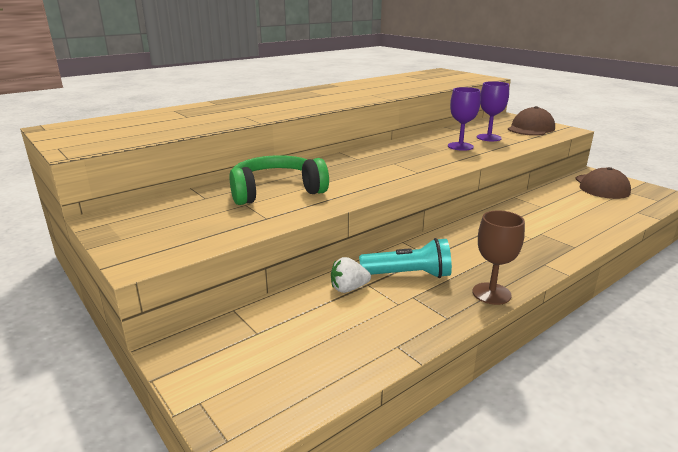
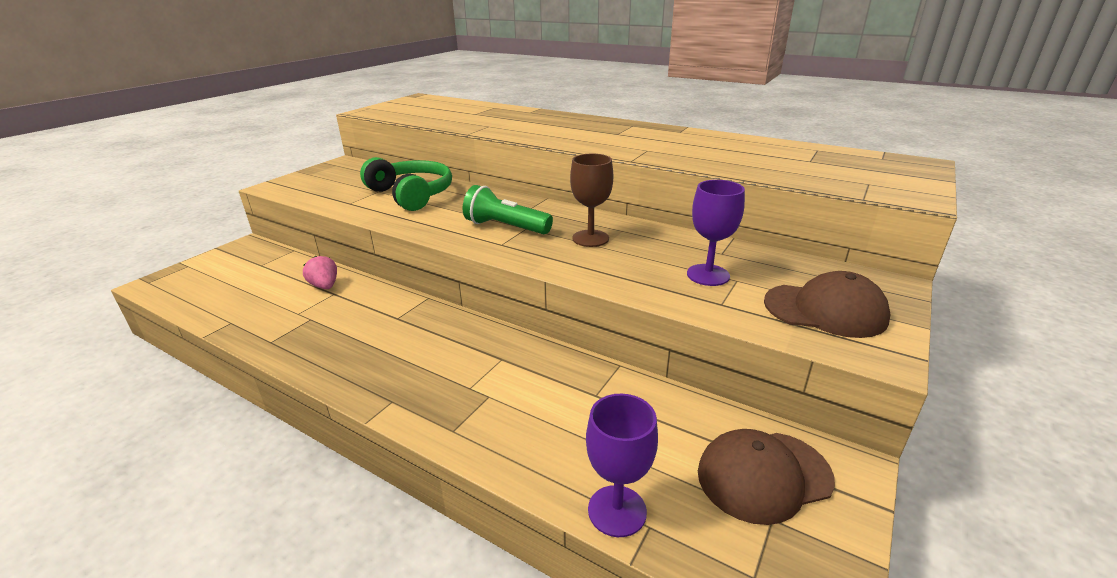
camera: 70 degrees right, 5 degrees up
white strawberry [331,257,371,293] -> pink strawberry [303,256,337,289]
turquoise flashlight [359,238,452,278] -> none
purple goblet [448,87,481,151] -> purple goblet moved to [586,394,658,537]
brown goblet [472,210,525,305] -> brown goblet moved to [570,154,613,247]
none -> green flashlight [463,185,553,234]

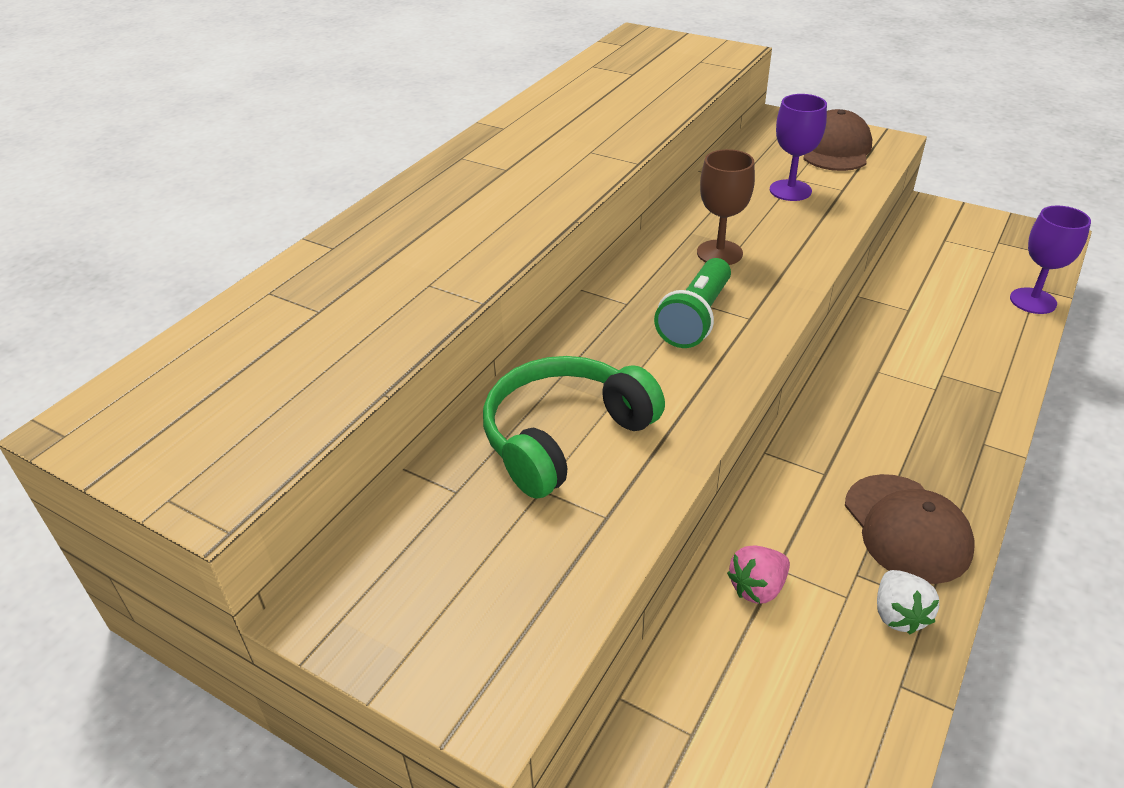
camera: 90 degrees left, 10 degrees up
brown cap [698,429,835,525] -> brown cap moved to [845,474,975,584]
none -> white strawberry [877,570,939,634]

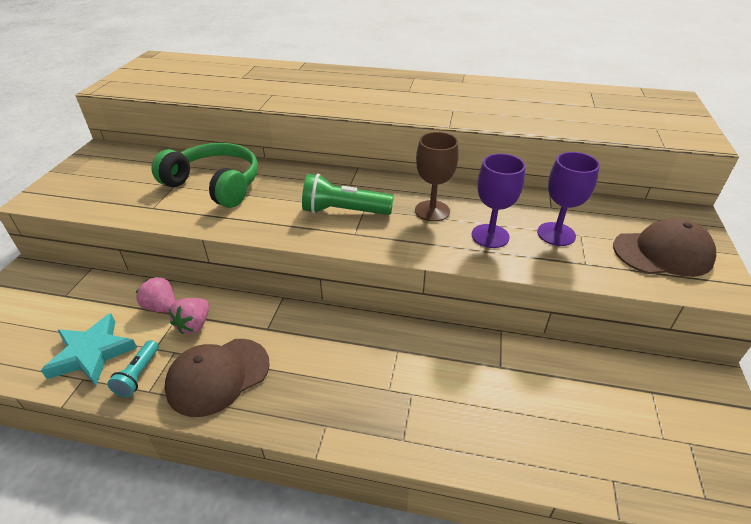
camera: 70 degrees right, 0 degrees up
white strawberry [877,570,939,634] -> turquoise flashlight [107,340,159,397]
purple goblet [1010,205,1091,314] -> purple goblet moved to [471,153,525,248]
none -> turquoise star [41,313,137,385]
none -> pink strawberry [169,298,209,334]

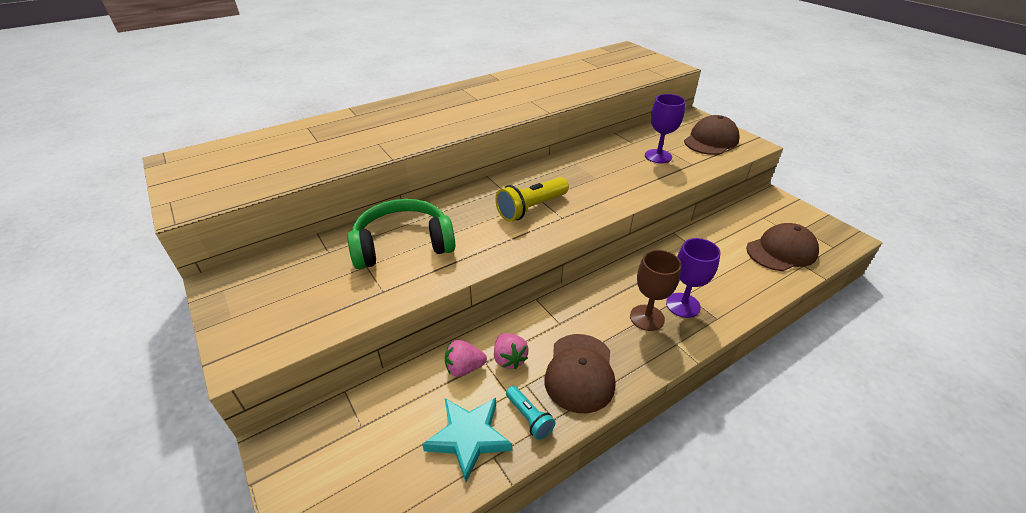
camera: 45 degrees left, 0 degrees up
green flashlight [302,174,394,215] -> yellow flashlight [495,177,569,222]
brown goblet [415,132,459,222] -> brown goblet moved to [630,250,681,331]
purple goblet [471,153,525,248] -> purple goblet moved to [666,238,721,318]
none -> brown cap [746,223,819,271]

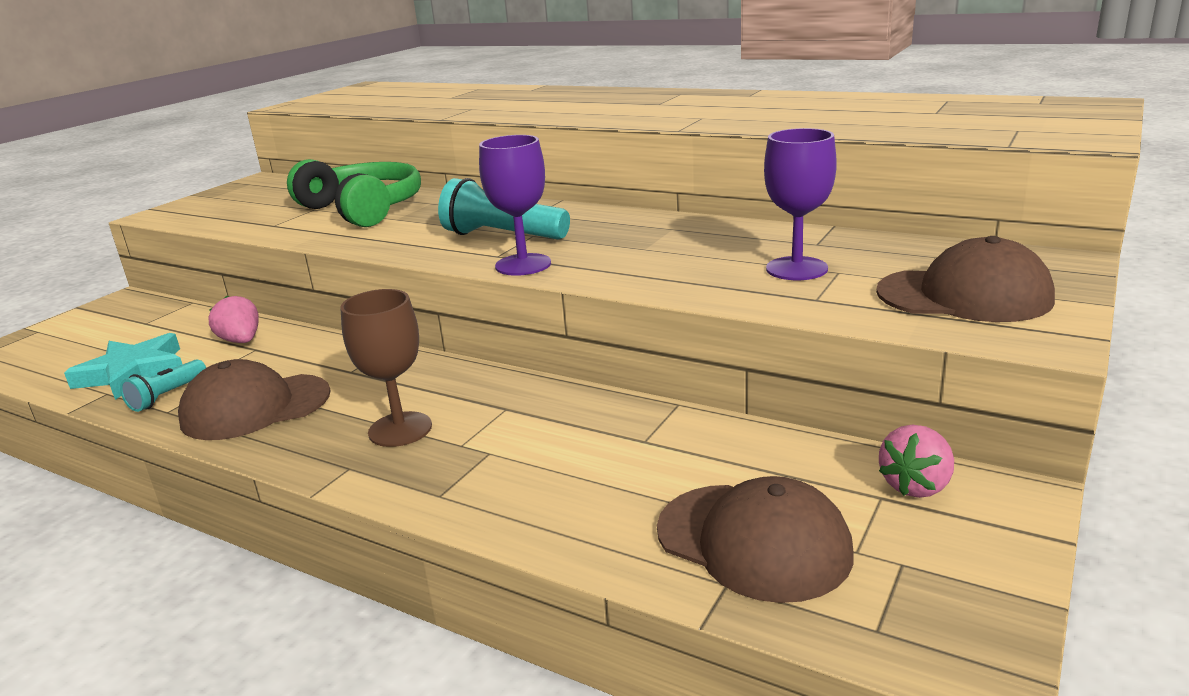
camera: 65 degrees right, 15 degrees down
pink strawberry [494,333,528,369] -> pink strawberry moved to [879,425,954,498]
yellow flashlight [495,177,569,222] -> turquoise flashlight [438,178,570,239]
purple goblet [666,238,721,318] -> purple goblet moved to [479,135,551,276]

